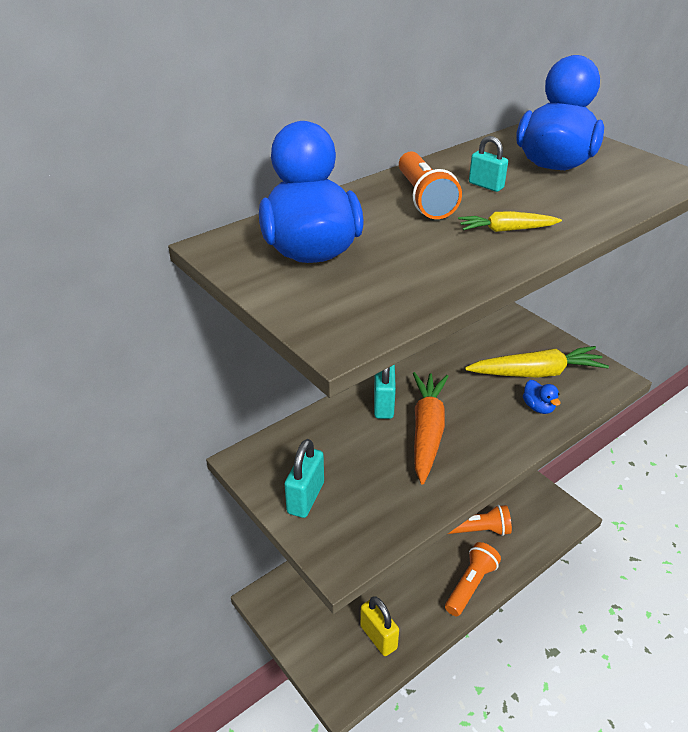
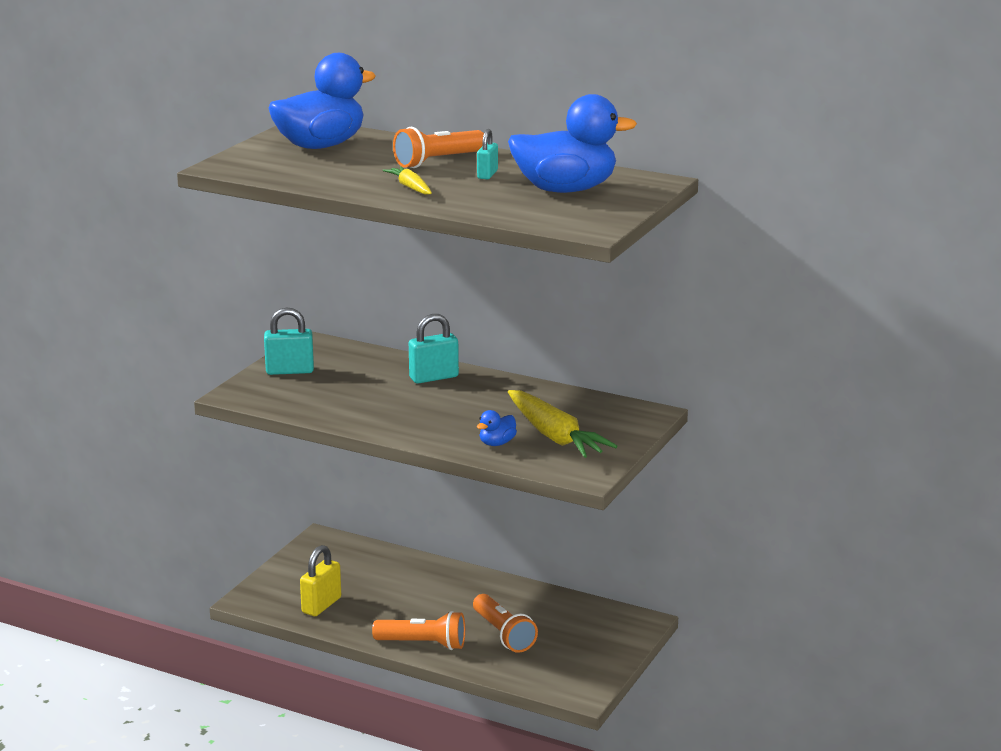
camera: 65 degrees right, 15 degrees down
orange carrot [413,372,449,485] -> none

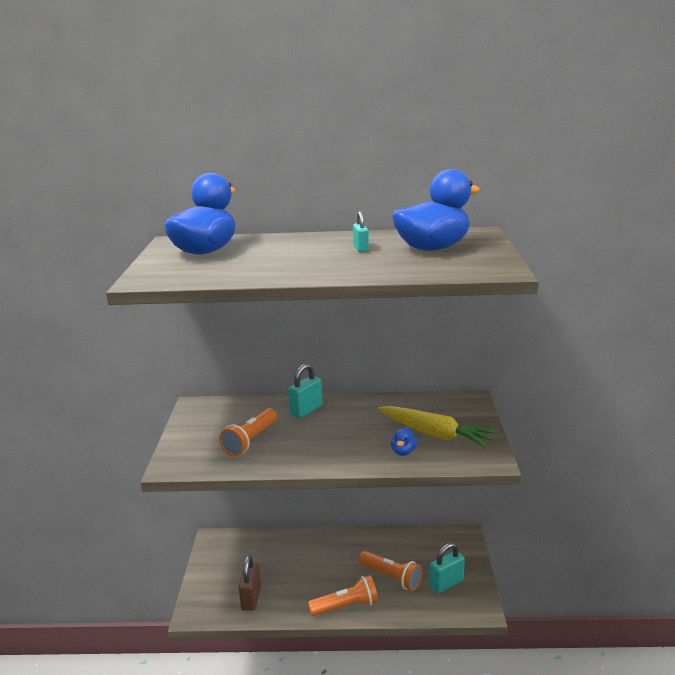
camera: 25 degrees left, 0 degrees up
turquoise padlock [264,308,314,375] -> turquoise padlock moved to [429,543,465,593]
yellow padlock [300,545,341,616] -> brown padlock [239,555,261,611]
yellow carrot [382,167,432,195] -> none
orange flashlight [393,127,484,168] -> orange flashlight moved to [219,408,277,456]

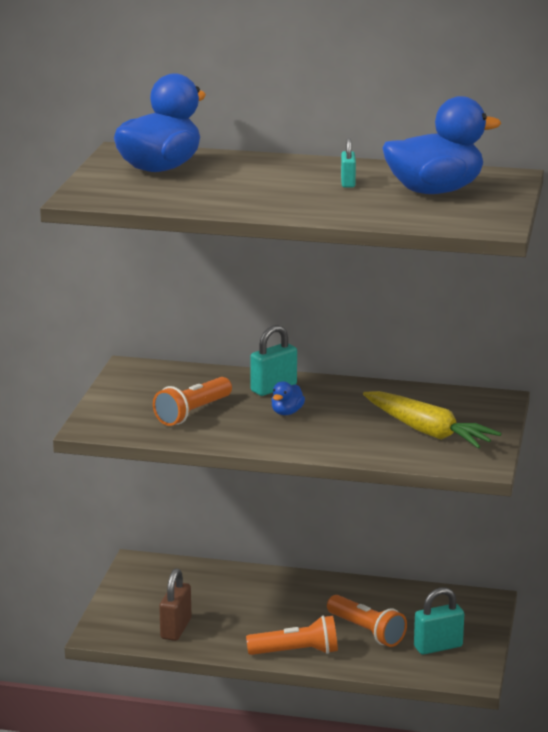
camera: 10 degrees right, 0 degrees up
blue duck [391,427,417,456] -> blue duck moved to [271,381,305,415]

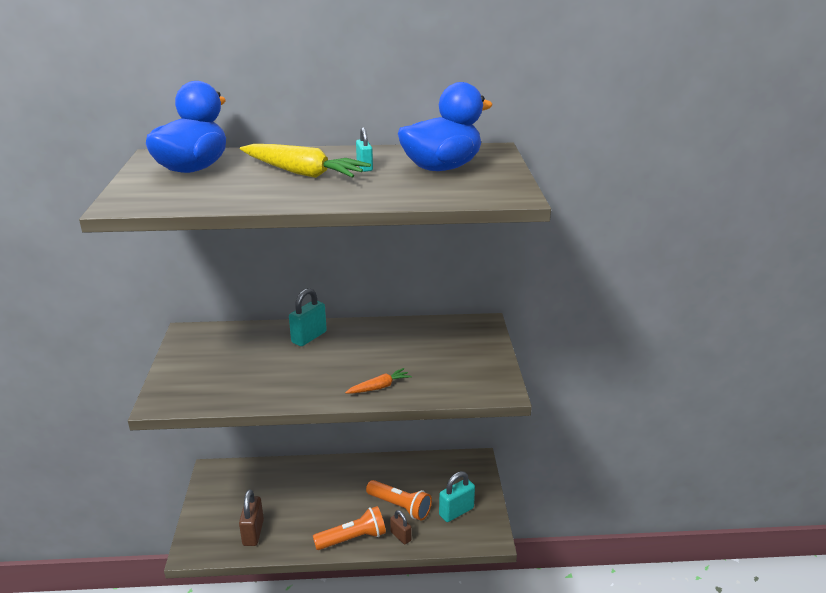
camera: 15 degrees left, 5 degrees up
orange flashlight [153,377,232,426] -> none
blue duck [271,381,305,415] -> none
yellow carrot [363,391,502,448] -> yellow carrot moved to [240,144,371,178]
none -> orange carrot [345,368,412,394]
none -> brown padlock [390,510,411,544]

